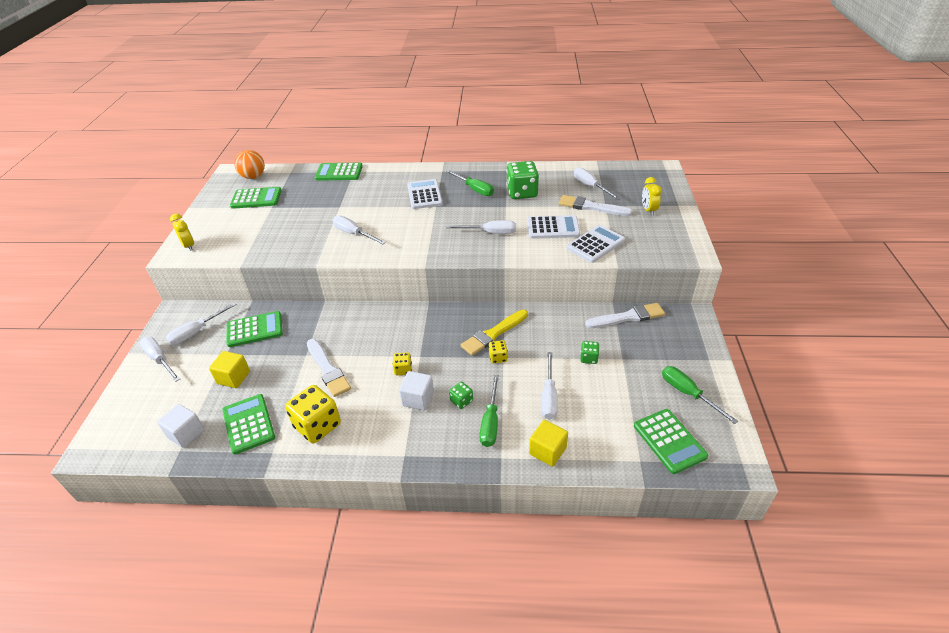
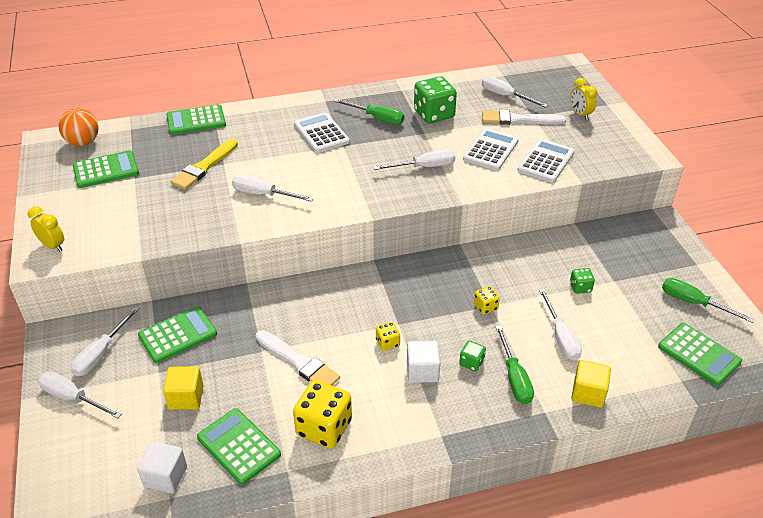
camera: 20 degrees left, 0 degrees up
yellow brush [461,310,528,355] -> yellow brush moved to [170,139,238,190]
white calculator [527,215,580,239] -> white calculator turned 45 degrees counterclockwise [463,128,519,171]
white brush [585,303,665,328] -> none

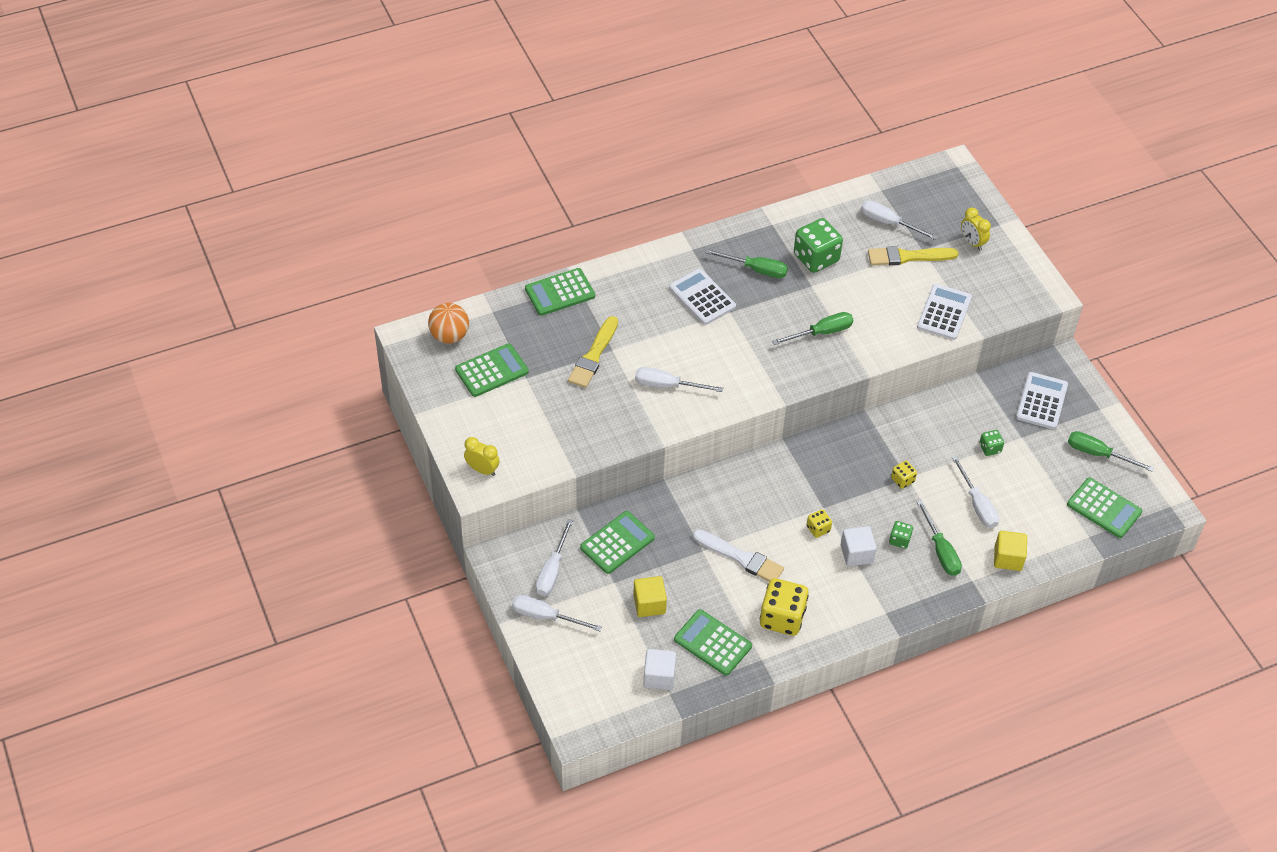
camera: 10 degrees left, 10 degrees up
white screwdriver [373,149,456,170] -> green screwdriver [772,312,853,345]
white calculator [463,128,519,171] -> white calculator moved to [1016,372,1068,429]
white brush [482,110,566,125] -> yellow brush [868,246,959,265]

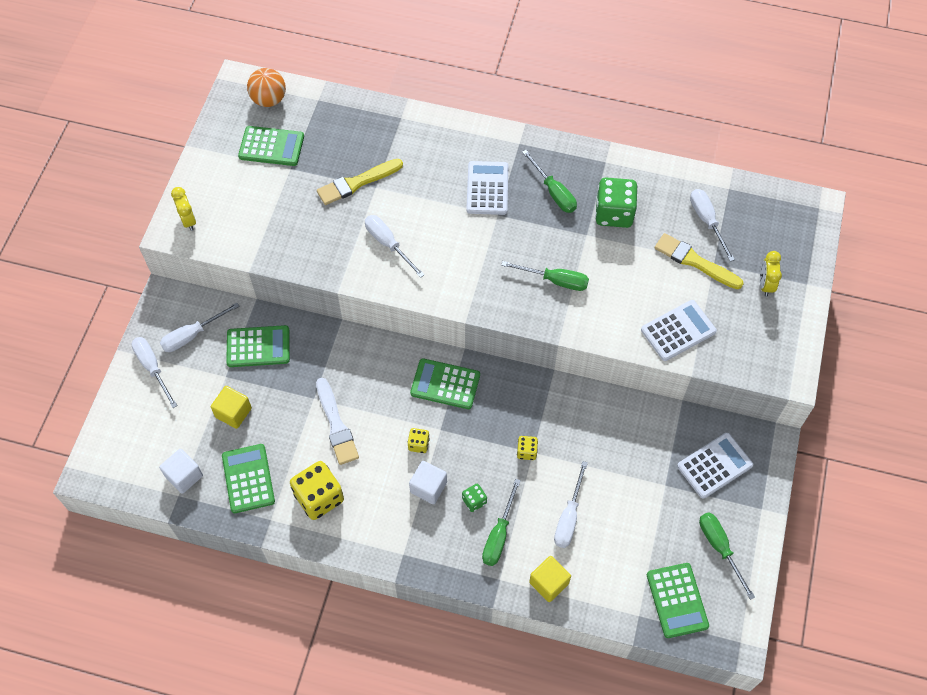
camera: 40 degrees right, 10 degrees up
green calculator [525,268,595,316] -> green calculator moved to [410,358,480,409]
green dice [979,430,1004,456] -> none

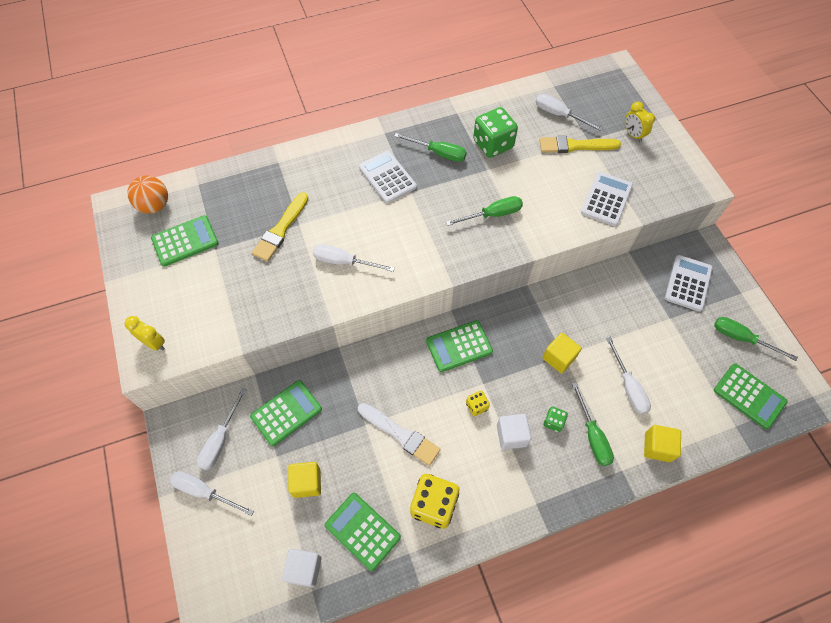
camera: 35 degrees left, 0 degrees up
yellow dice [517,436,538,460] -> yellow cube [542,333,582,373]

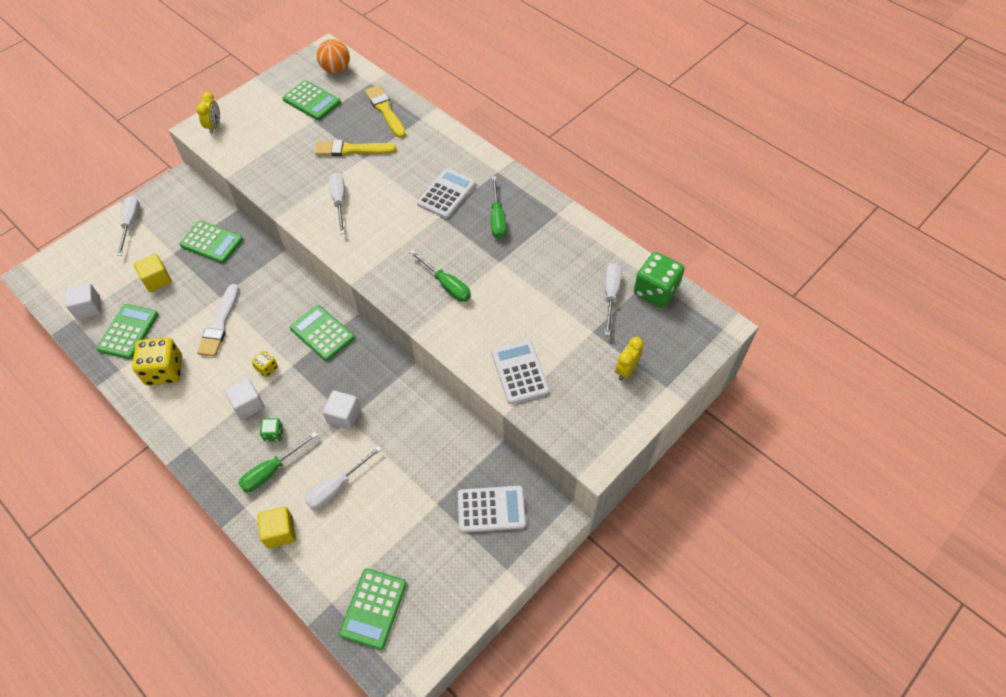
camera: 65 degrees right, 5 degrees down
white screwdriver [197,388,246,470] -> none
green dice [473,107,518,158] -> green dice moved to [634,252,684,308]
yellow brush [540,136,621,153] -> yellow brush moved to [365,85,406,138]
yellow cube [542,333,582,373] -> white cube [323,390,361,430]
white calculator [581,172,633,226] -> white calculator turned 105 degrees counterclockwise [491,340,549,404]
green screwdriver [714,317,798,361] -> none

